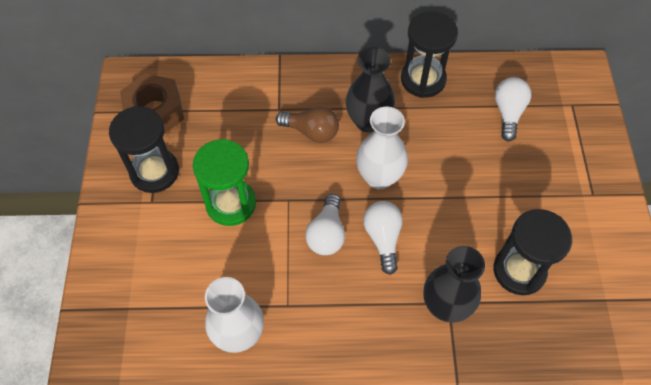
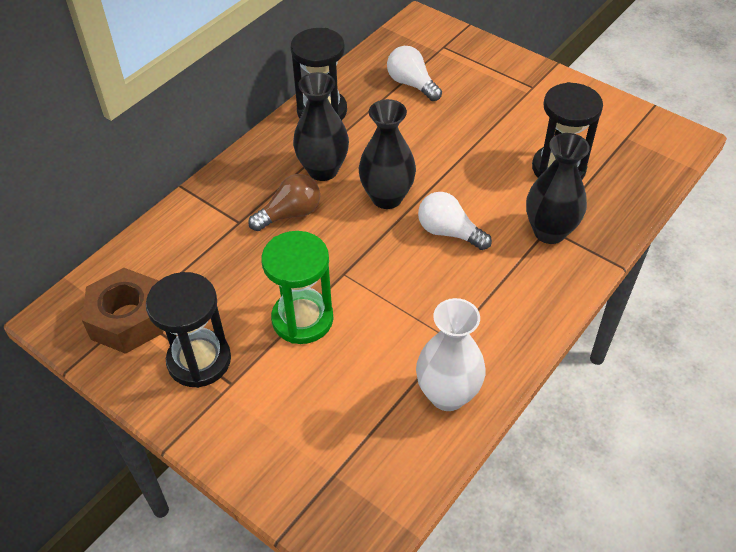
camera: 50 degrees left, 10 degrees down
white light bulb [305,194,345,255] -> none
white vase [356,106,408,189] -> black vase [359,99,416,209]

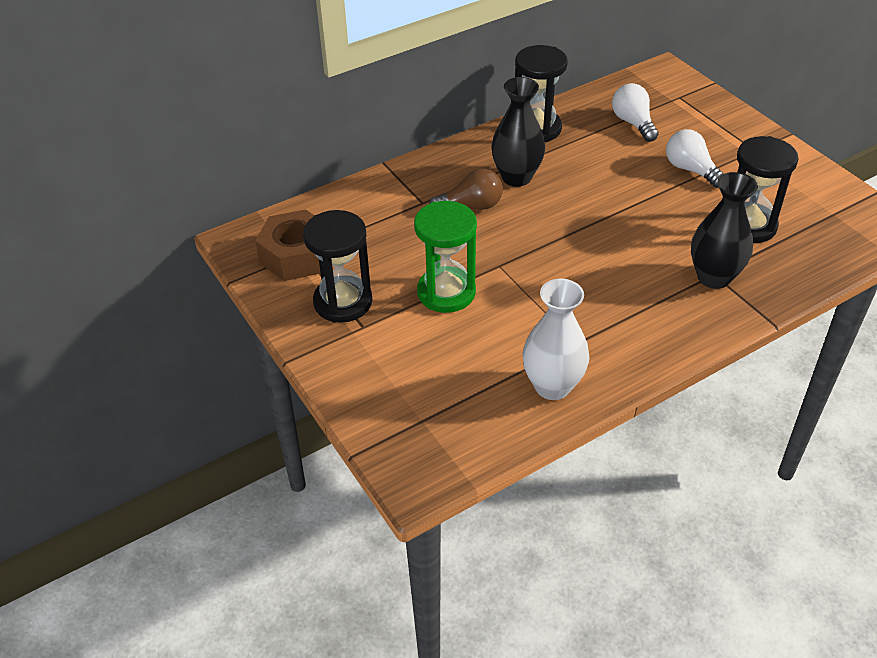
camera: 20 degrees right, 5 degrees down
black vase [359,99,416,209] -> none
white light bulb [418,192,492,250] -> white light bulb moved to [666,129,723,188]

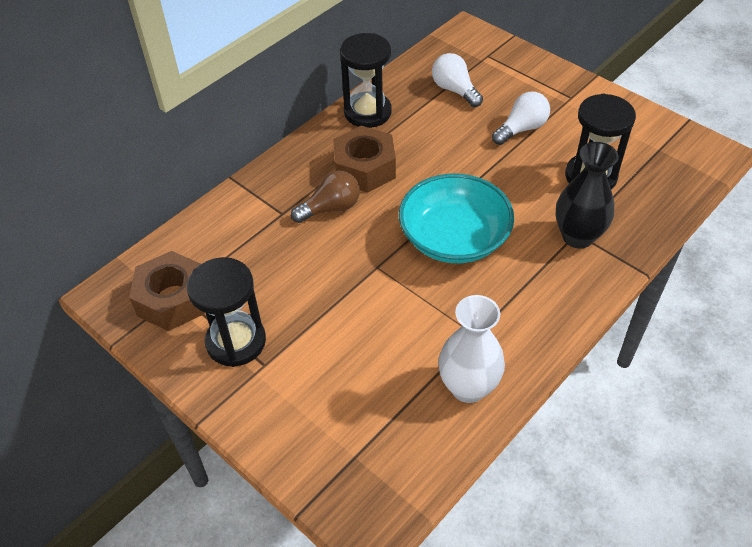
camera: 15 degrees left, 5 degrees up
green hourglass [414,201,477,313] -> none
black vase [491,77,545,187] -> brown nut [333,126,396,193]
white light bulb [666,129,723,188] -> white light bulb turned 105 degrees clockwise [492,92,550,145]
none -> turquoise bowl [399,174,514,263]

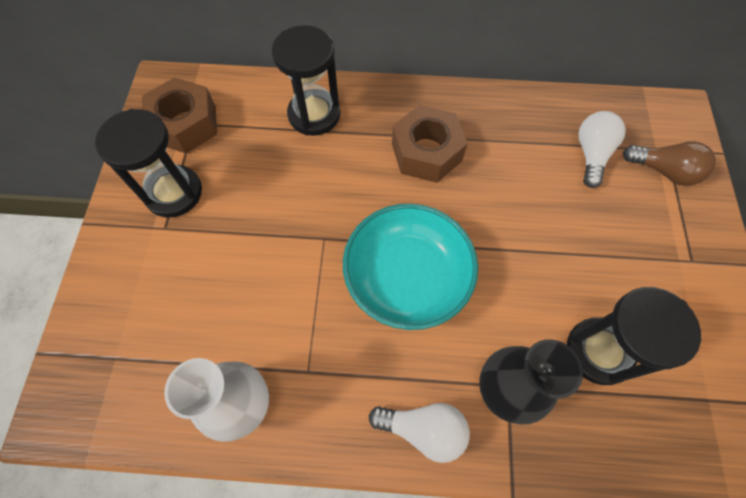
camera: 50 degrees right, 15 degrees up
brown light bulb [291,170,360,223] -> brown light bulb moved to [623,141,716,186]
black hourglass [340,33,392,128] -> black hourglass moved to [272,25,341,136]
white light bulb [492,92,550,145] -> white light bulb moved to [369,403,470,463]

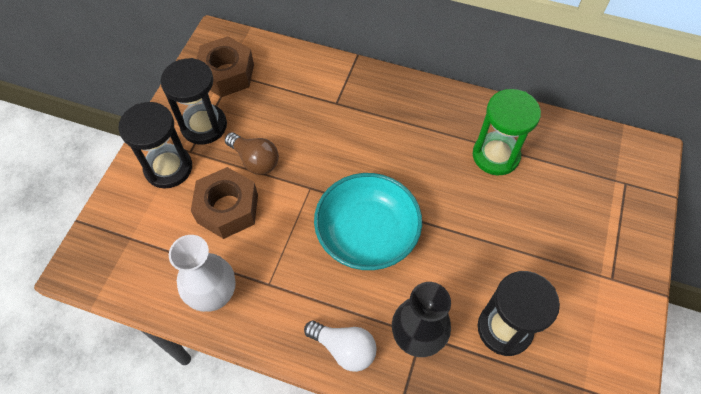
camera: 15 degrees right, 5 degrees down
black hourglass [272,25,341,136] -> black hourglass moved to [118,102,192,189]
brown nut [392,105,468,183] -> brown nut moved to [191,167,258,239]
white light bulb [578,111,626,188] -> none
brown light bulb [623,141,716,186] -> brown light bulb moved to [225,133,279,175]
none -> green hourglass [473,89,541,175]

